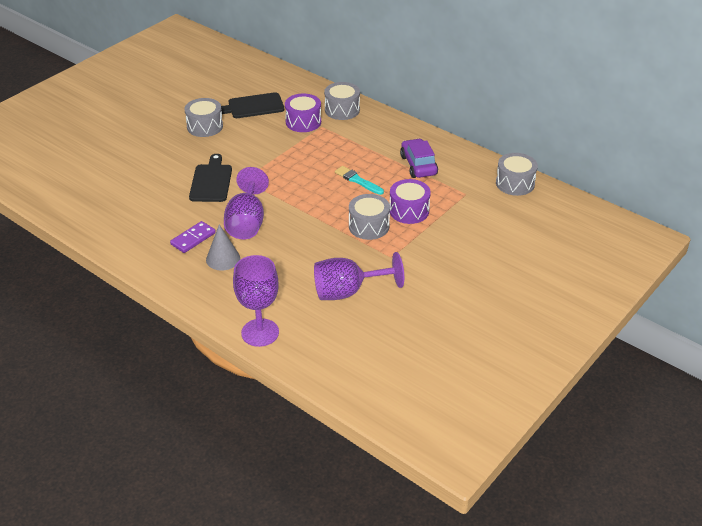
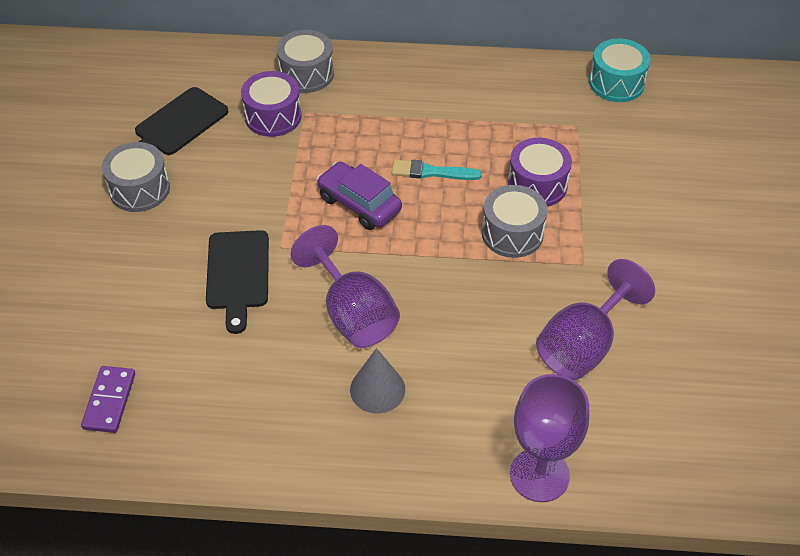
camera: 35 degrees left, 10 degrees up
purple domino [170,221,216,253] -> purple domino moved to [81,366,135,433]
black cutting board [189,154,232,202] -> black cutting board turned 150 degrees counterclockwise [206,230,269,334]
purple car [400,138,438,178] -> purple car moved to [317,162,402,230]
grey drum [496,153,538,196] -> turquoise drum [589,38,650,102]

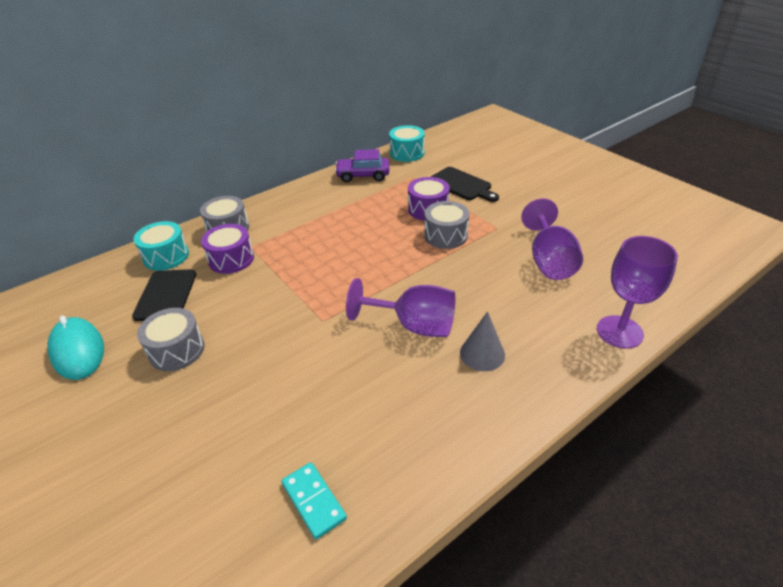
camera: 40 degrees left, 10 degrees down
purple domino [81,366,135,433] -> turquoise domino [281,462,347,539]
black cutting board [206,230,269,334] -> black cutting board moved to [431,167,499,202]
purple car [317,162,402,230] -> purple car moved to [335,149,389,182]
turquoise brush [392,160,482,180] -> none
none -> turquoise mouse [48,316,104,380]
none -> turquoise drum [133,221,189,271]

